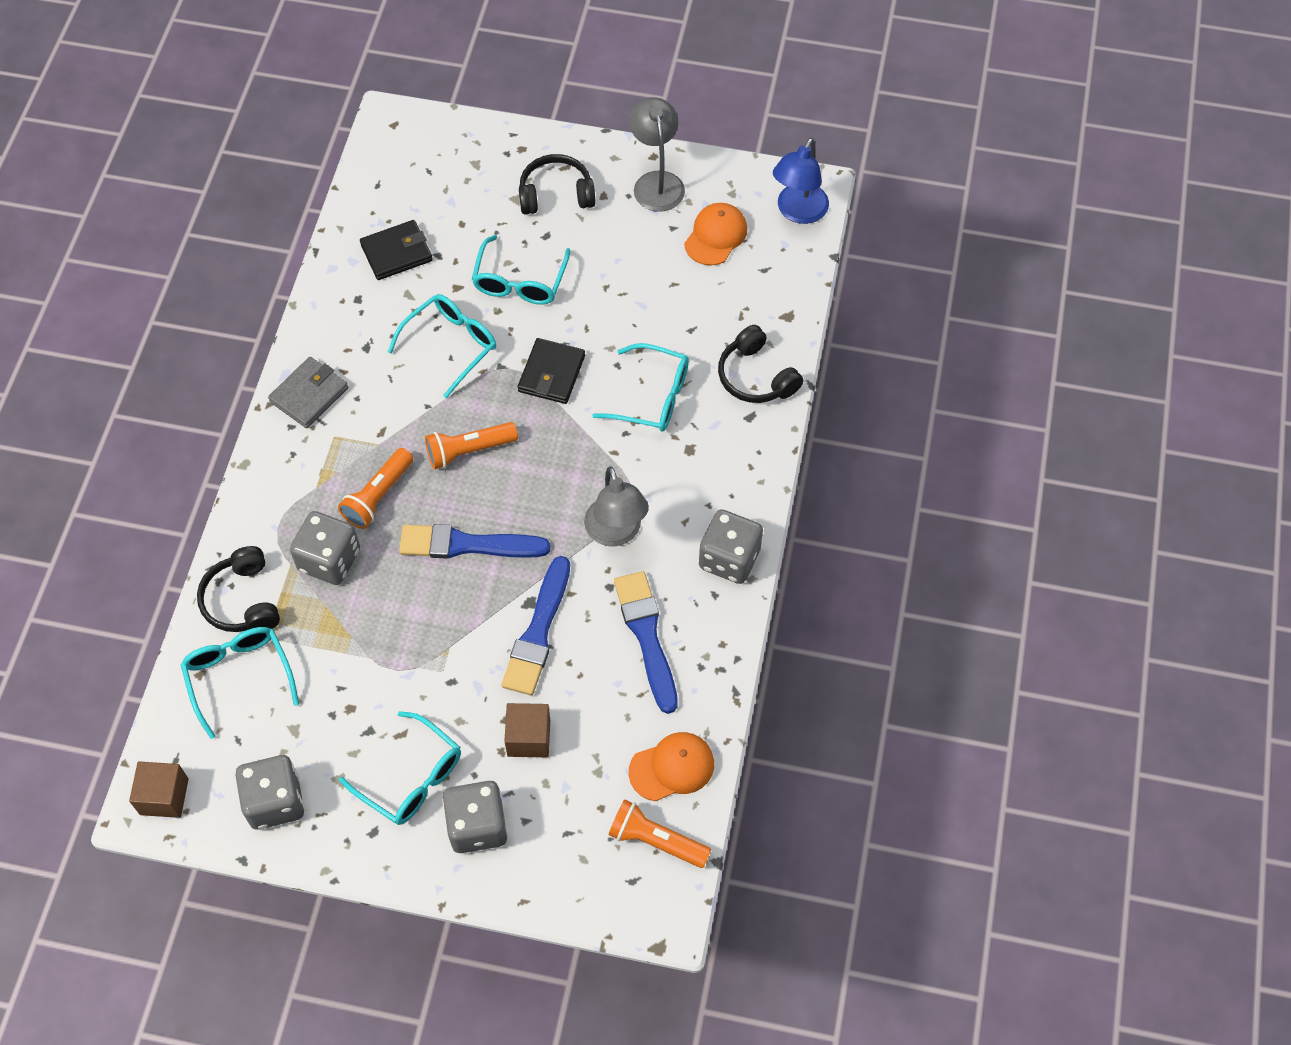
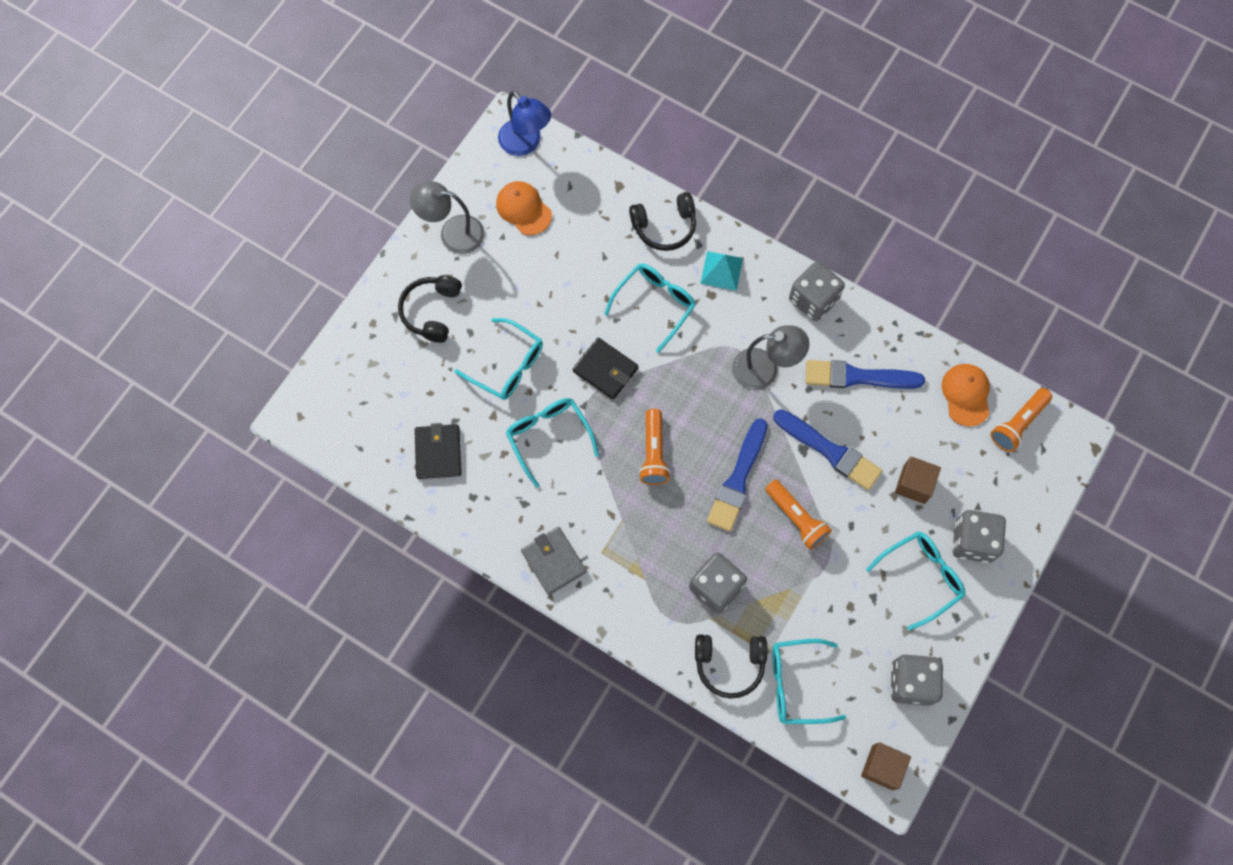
camera: 70 degrees left, 10 degrees up
orange flashlight [338,448,413,529] -> orange flashlight moved to [765,480,832,550]
none -> turquoise pyramid [700,251,743,291]

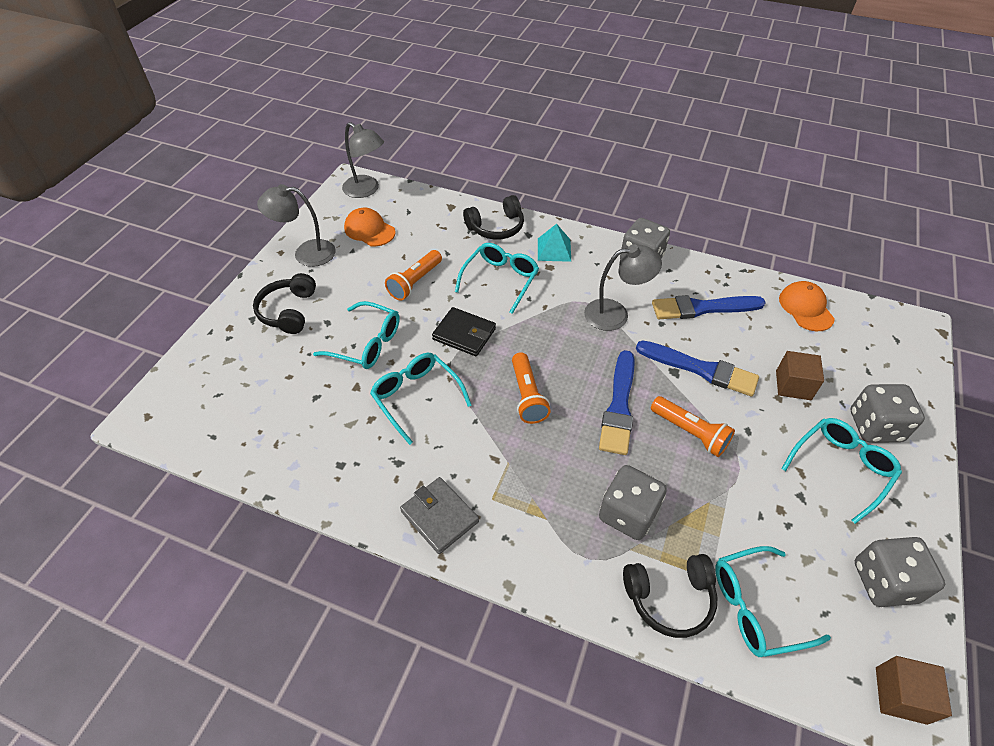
camera: 10 degrees left, 20 degrees down
black wallet [415,423,461,479] -> none
blue lamp [498,91,551,156] -> grey lamp [342,122,384,198]
orange flashlight [991,388,1052,452] -> orange flashlight moved to [385,250,442,301]

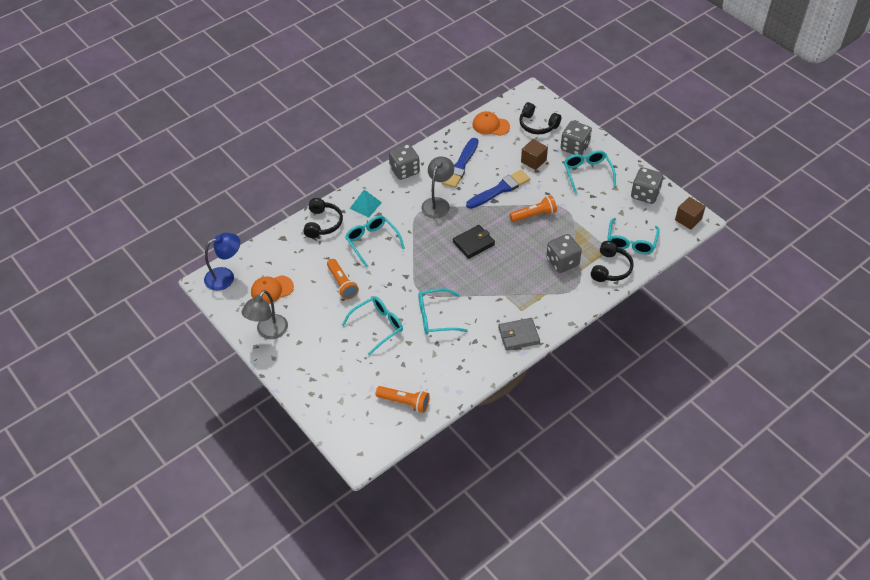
camera: 60 degrees left, 0 degrees up
black headphones [253,273,316,334] -> black headphones moved to [519,102,561,134]
grey lamp [342,122,384,198] -> blue lamp [204,233,240,291]
black wallet [432,307,496,356] -> black wallet moved to [453,225,495,259]
orange flashlight [512,352,551,424] -> orange flashlight moved to [375,386,430,413]
blue brush [599,350,635,455] -> none

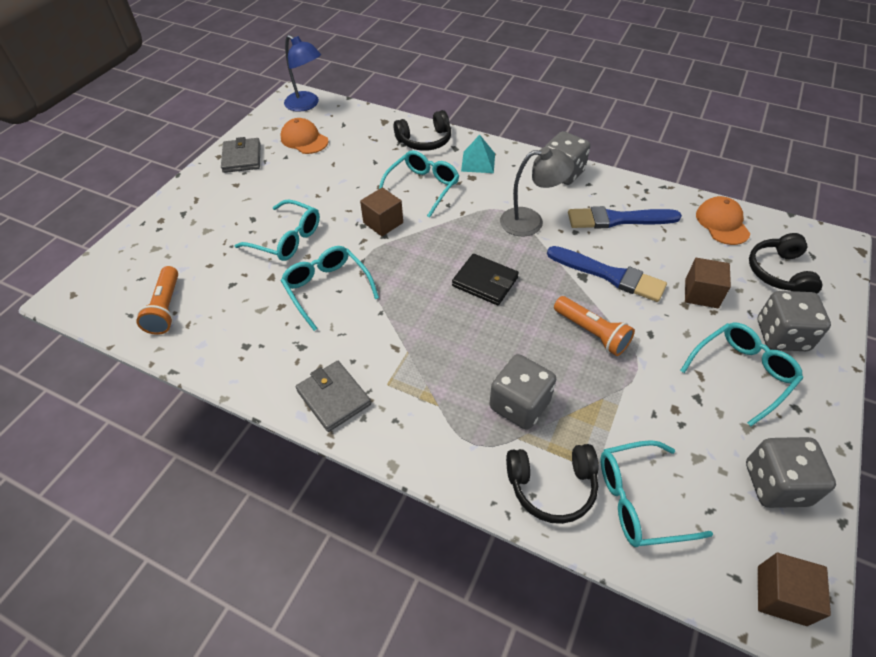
camera: 65 degrees right, 0 degrees up
grey lamp [242,290,288,339] -> grey wallet [221,137,261,173]
orange flashlight [327,259,359,300] -> none
none -> brown cube [360,187,403,236]

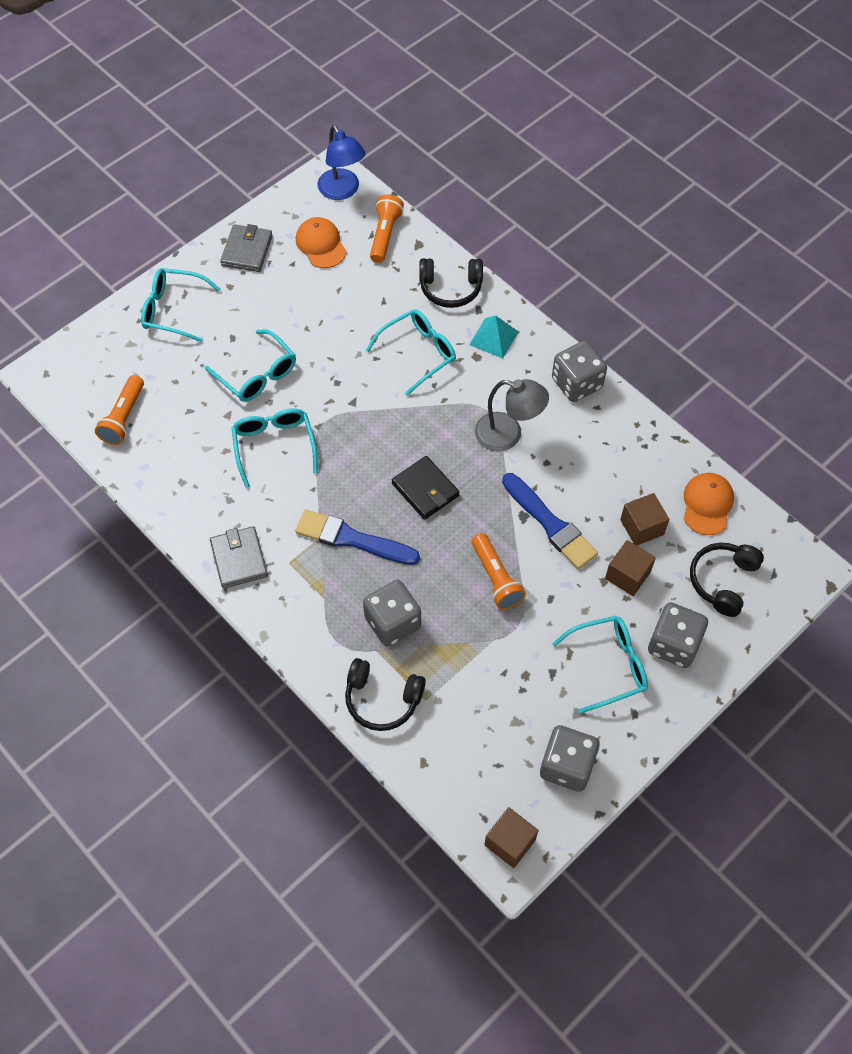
camera: 20 degrees right, 10 degrees up
brown cube [360,187,403,236] -> brown cube moved to [620,493,669,545]
blue brush [568,206,682,229] -> blue brush moved to [295,509,420,565]
turquoise glasses [601,440,713,547] -> turquoise glasses moved to [141,268,221,343]
none -> orange flashlight [370,194,404,263]

